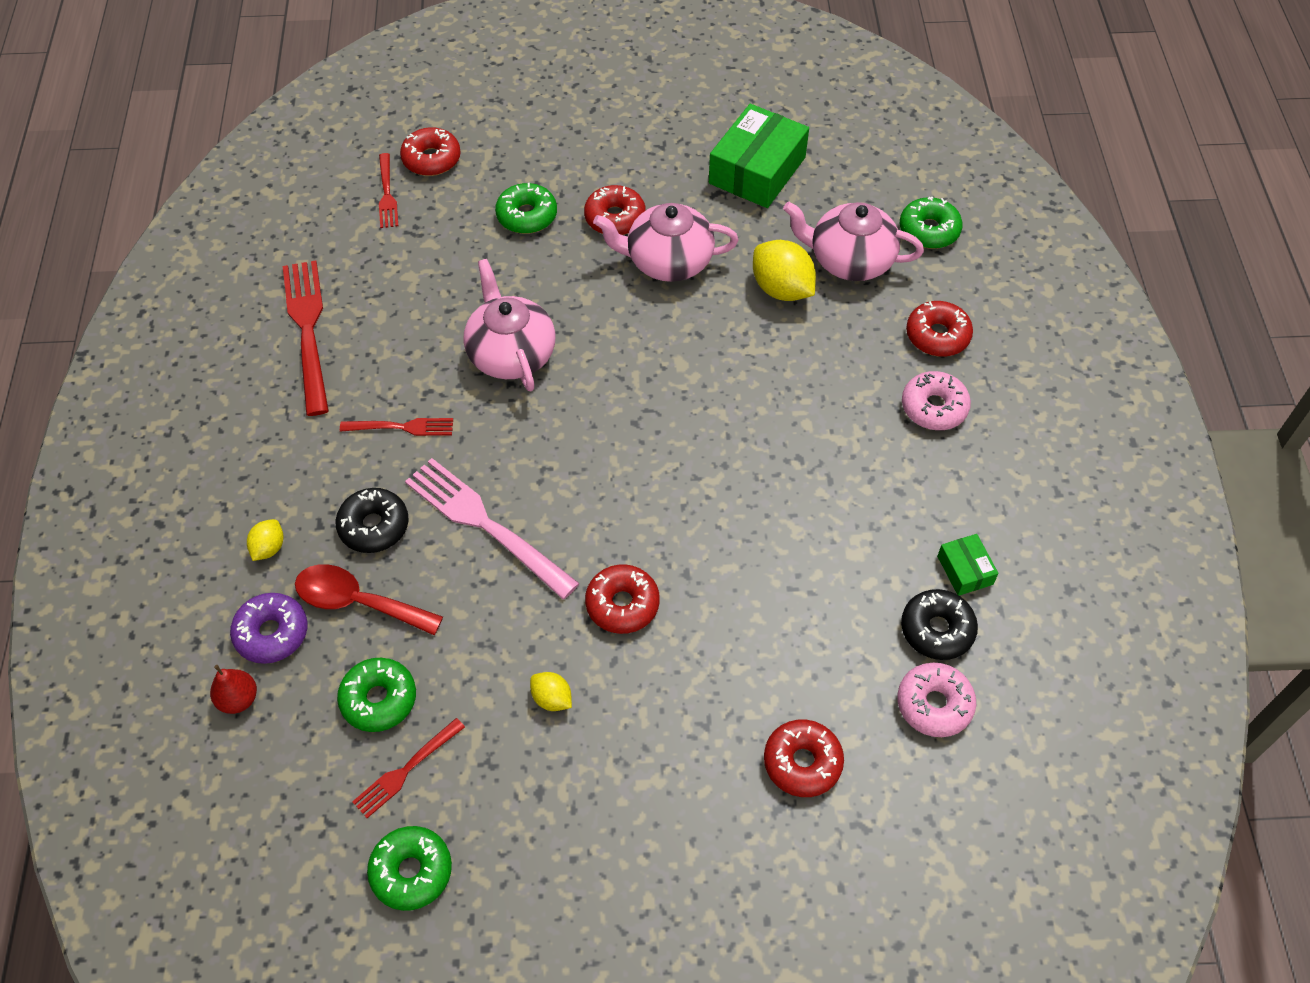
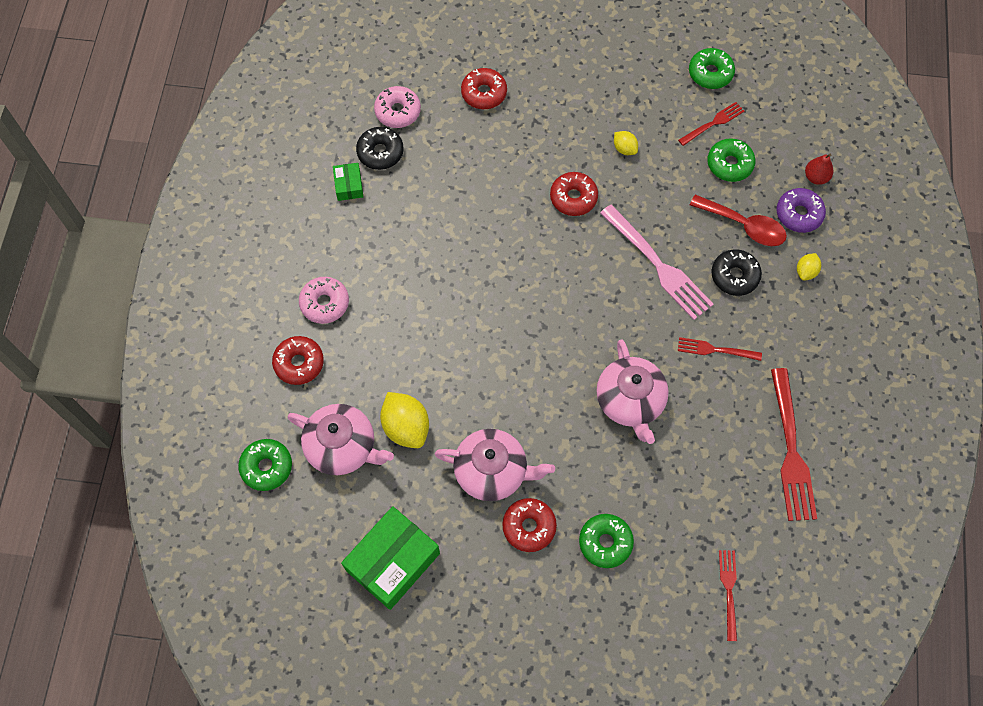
camera: 170 degrees left, 10 degrees up
red donut [400,127,461,176] -> none

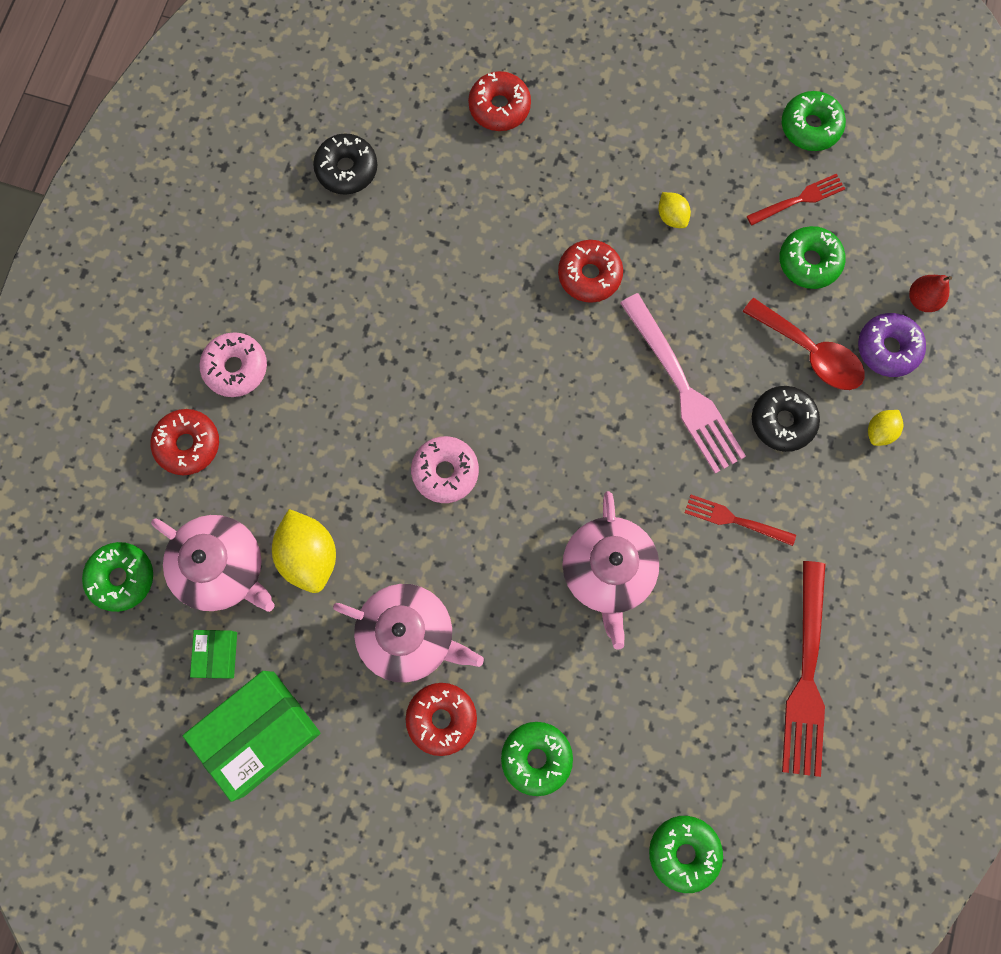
camera: 10 degrees right, 10 degrees up
green box [333,163,363,201] -> green box moved to [190,630,237,679]
pink donut [374,86,421,128] -> pink donut moved to [411,436,479,503]
red fork [719,550,737,641] -> green donut [649,816,723,893]

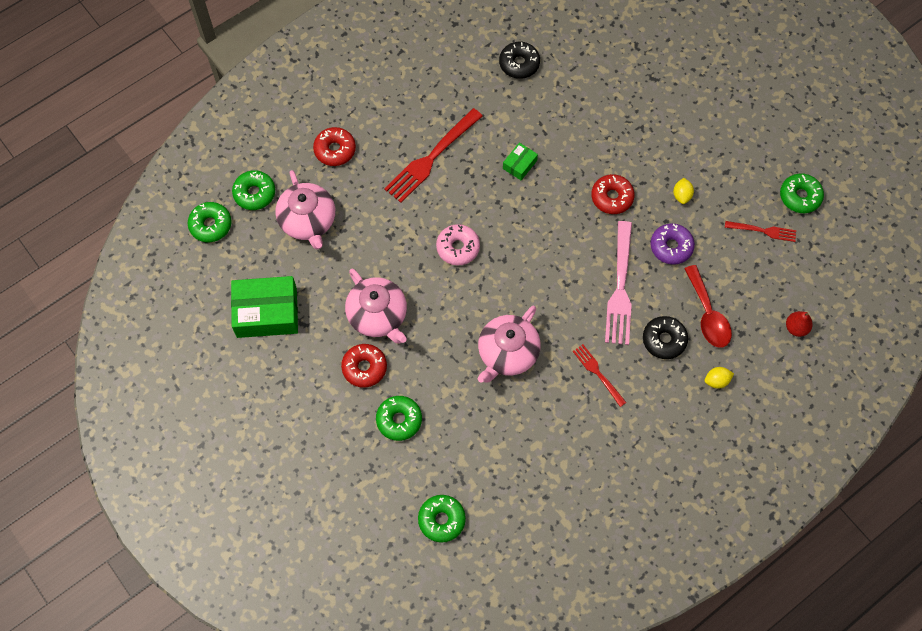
camera: 35 degrees right, 10 degrees down
green box [190,630,237,679] -> green box moved to [503,143,538,180]
pink donut [199,332,267,397] -> none
yellow lemon [272,509,336,593] -> none
red donut [468,71,531,131] -> none
green donut [780,226,845,289] -> green donut moved to [188,202,232,242]
red fork [782,561,826,777] -> red fork moved to [384,108,483,203]
purple donut [858,313,926,377] -> purple donut moved to [650,223,695,265]

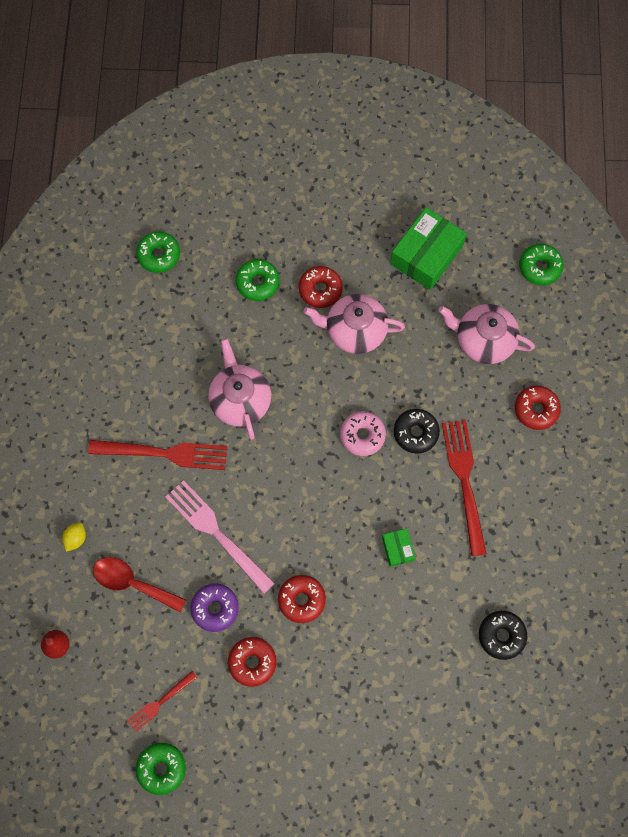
camera: 130 degrees right, 5 degrees up
green donut [232,170,275,210] -> none
red fork [573,344,627,407] -> red fork [88,440,228,470], size x1.83
black donut [643,316,688,359] -> black donut moved to [394,409,440,454]
yellow lemon [673,178,694,204] -> red donut [228,637,277,687]

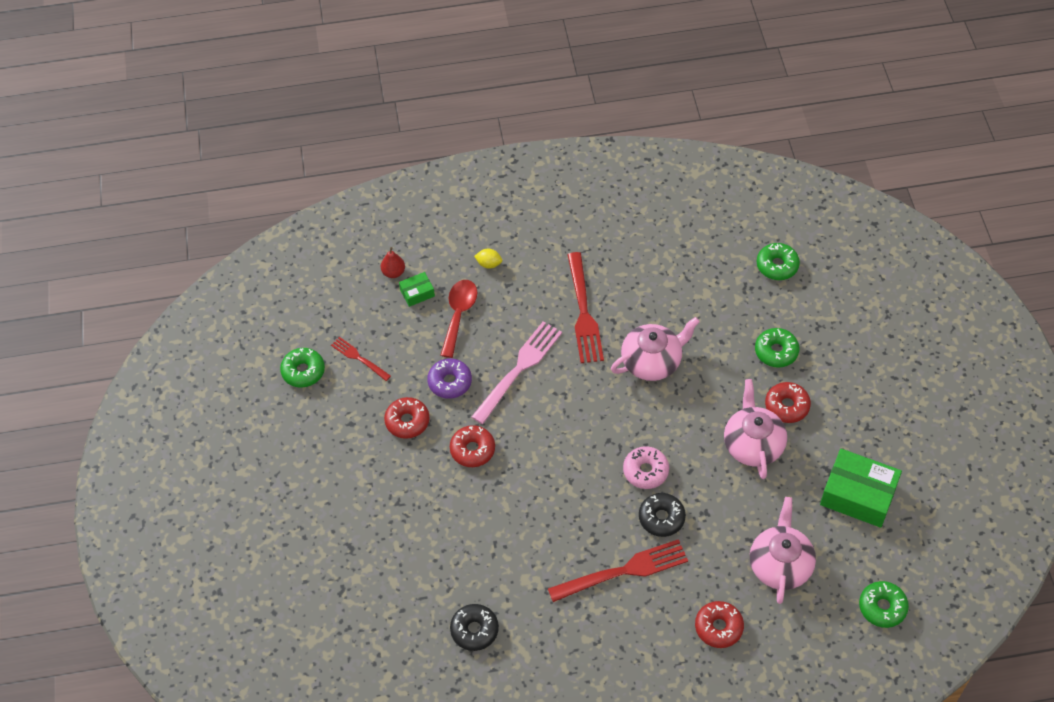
camera: 80 degrees right, 15 degrees down
green box [382,528,415,567] -> green box moved to [399,272,435,307]

